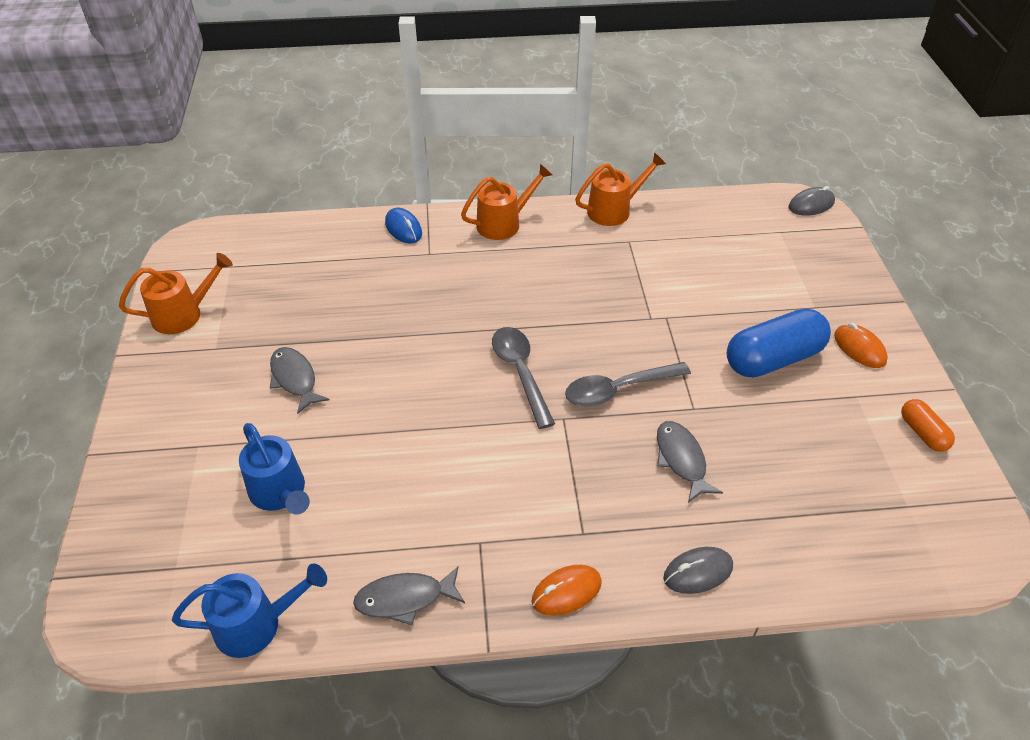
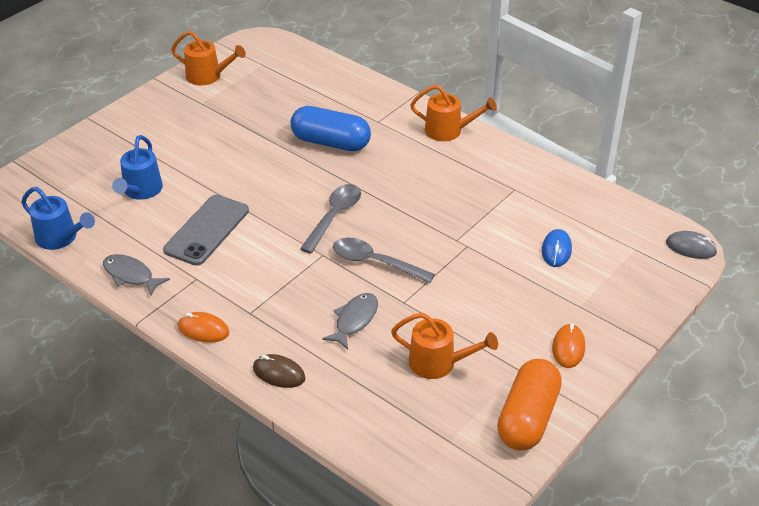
camera: 45 degrees right, 5 degrees down
grey fish [270,347,330,414] -> none
blue mouse [385,208,422,243] -> blue mouse moved to [542,229,572,267]
orange watering can [575,152,666,226] -> orange watering can moved to [391,313,498,379]
grey mouse [663,547,733,594] -> brown mouse [253,354,306,388]
blue capsule [727,309,831,377] -> blue capsule moved to [290,106,371,151]
orange capsule [901,399,955,452] -> orange capsule [497,359,562,450], size x1.95
none -> grey phone [163,195,249,266]

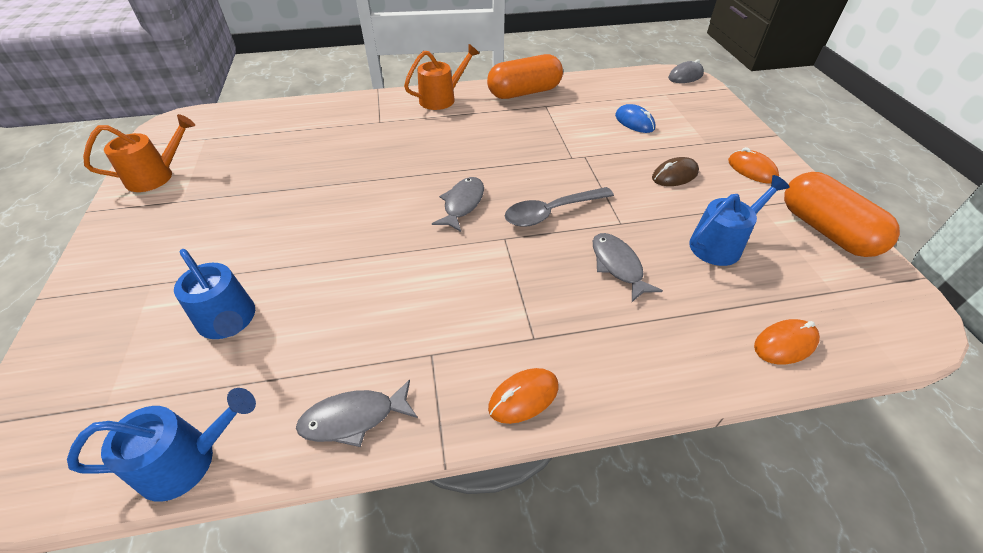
camera: 50 degrees left, 5 degrees up
grey phone [163,195,249,266] -> none
brown mouse [253,354,306,388] -> brown mouse moved to [652,157,699,186]
blue capsule [290,106,371,151] -> none
grey spoon [300,184,361,253] -> grey fish [432,177,484,232]
orange watering can [391,313,498,379] -> blue watering can [689,175,790,266]
none -> orange capsule [487,54,563,99]
none -> orange mouse [754,319,820,364]

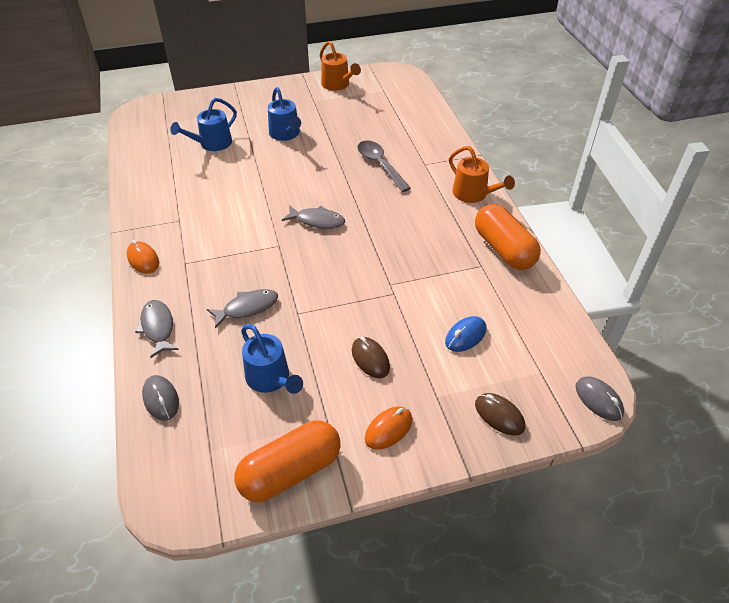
camera: 85 degrees right, 0 degrees up
blue watering can [67,388,256,502] -> blue watering can moved to [268,87,301,141]
grey fish [296,379,418,447] -> grey fish moved to [135,300,179,358]
grey spoon [505,187,614,227] -> grey spoon moved to [357,140,411,192]
orange mouse [754,319,820,364] -> grey mouse [142,375,179,421]
none -> brown mouse [475,393,525,436]

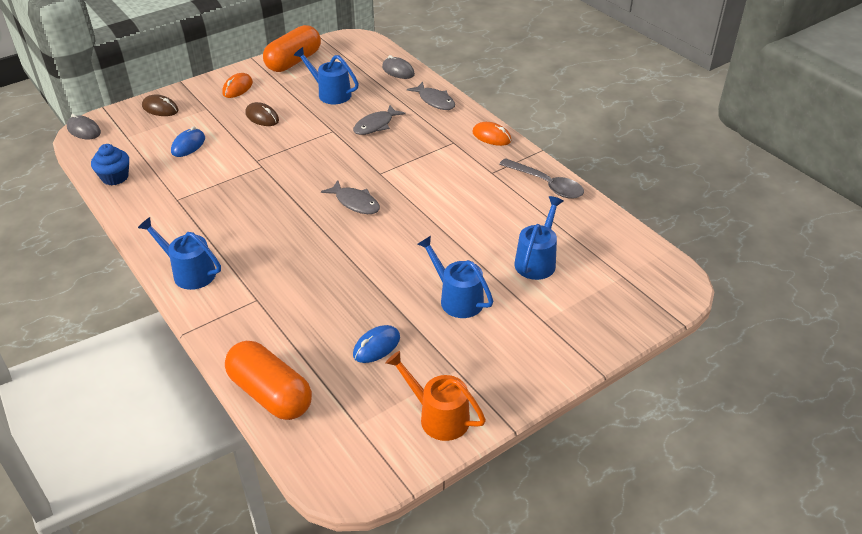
camera: 160 degrees right, 5 degrees down
grey fish [282,205,345,229] -> grey fish turned 135 degrees counterclockwise [321,180,380,214]
grey spoon [357,140,411,192] -> grey spoon moved to [499,158,584,199]
orange watering can [449,146,515,203] -> blue watering can [138,217,221,290]
orange capsule [475,204,541,270] -> orange capsule moved to [225,341,312,420]
none -> blue cupcake [91,144,129,185]
none -> blue mouse [353,325,400,363]

